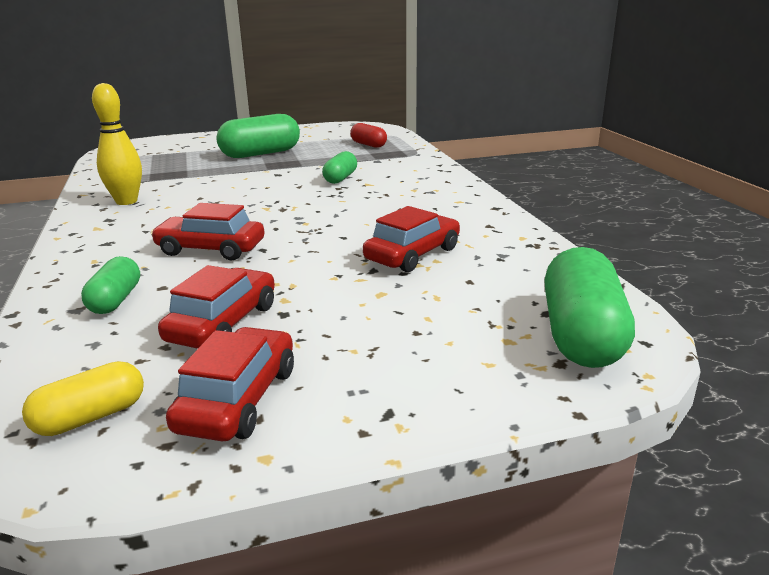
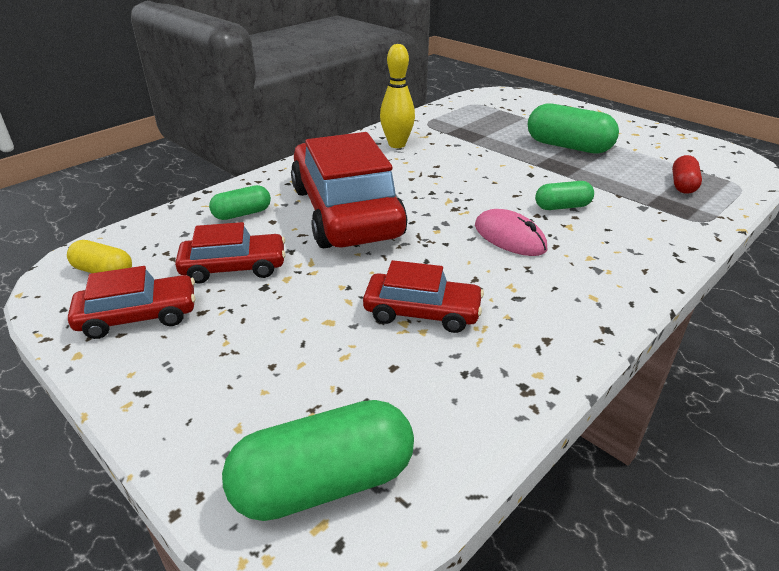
camera: 60 degrees right, 10 degrees up
red car [150,203,265,260] -> red car [291,132,407,248], size x1.98
none -> pink mouse [475,209,547,256]

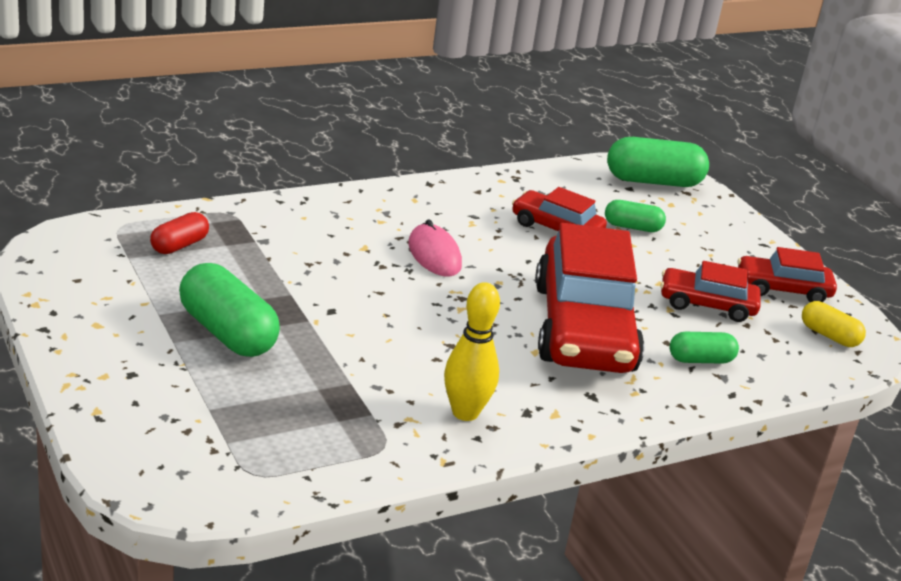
camera: 165 degrees left, 5 degrees down
green capsule [535,181,594,210] -> green capsule moved to [605,200,666,232]

